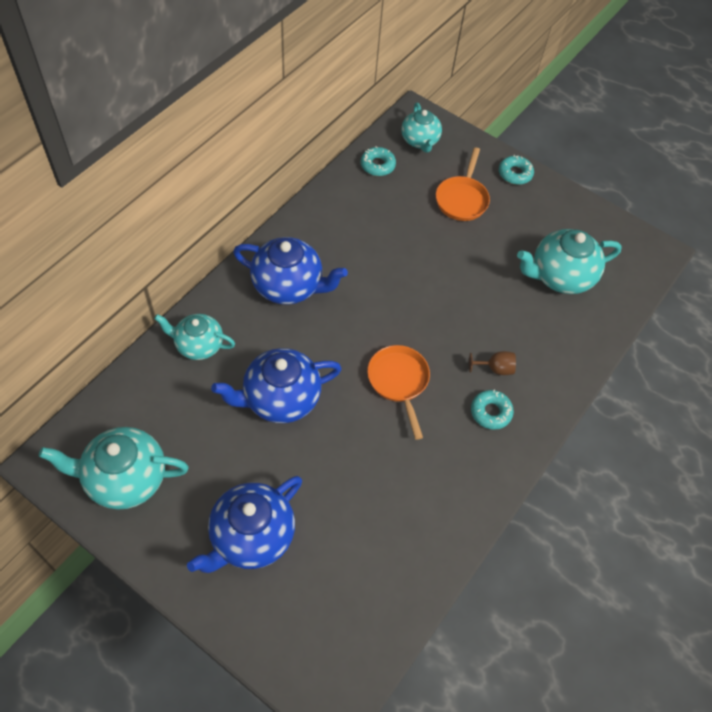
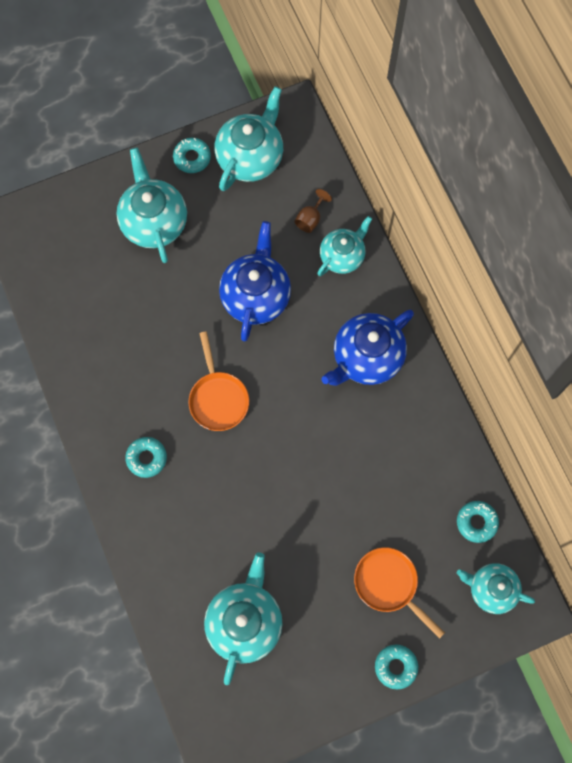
camera: 125 degrees right, 15 degrees up
blue teapot [187,476,302,573] -> turquoise teapot [116,148,187,263]
orange pan [367,345,430,440] -> orange pan turned 60 degrees clockwise [189,331,249,431]
brown goblet [469,351,516,375] -> brown goblet moved to [295,189,332,233]
none -> turquoise donut [173,138,211,173]

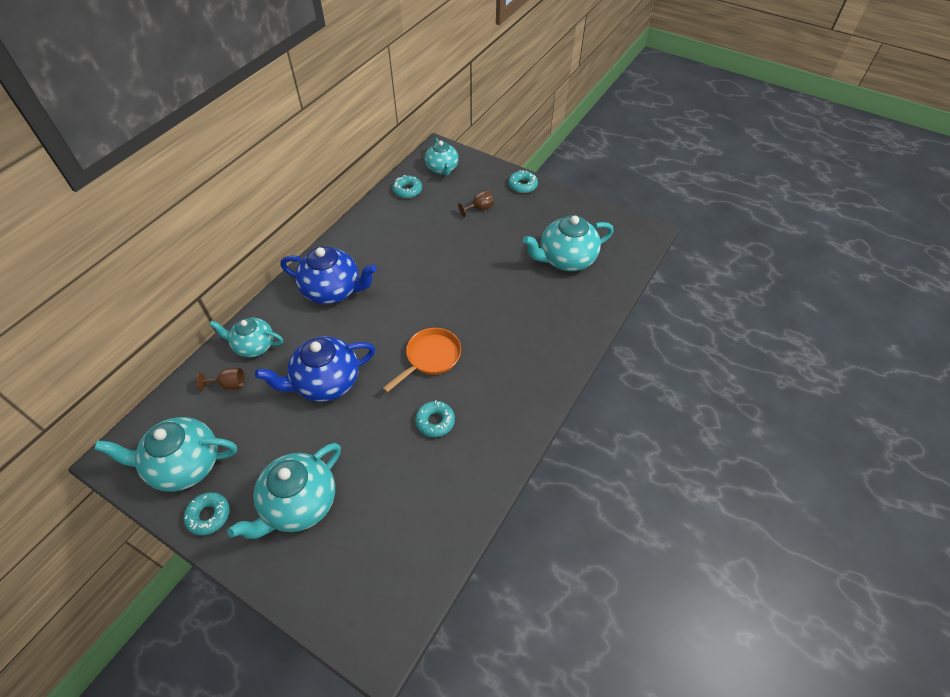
camera: 125 degrees left, 20 degrees down
turquoise donut [125,437,167,478] -> turquoise donut moved to [415,400,455,437]
orange pan [354,547,445,639] -> brown goblet [458,190,494,217]

